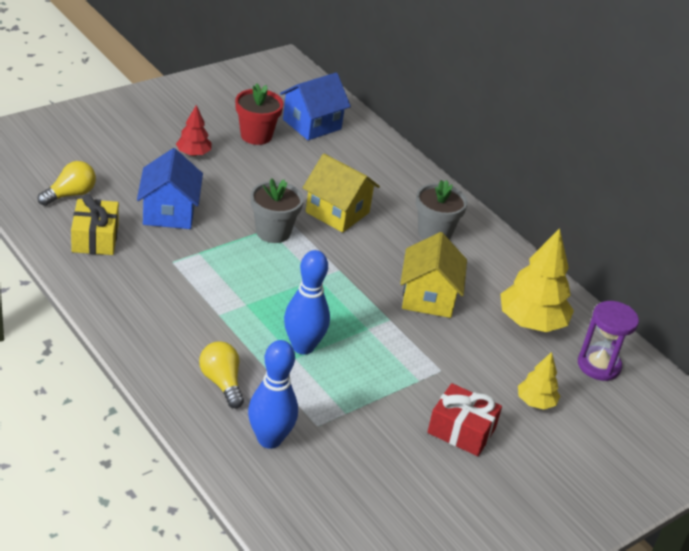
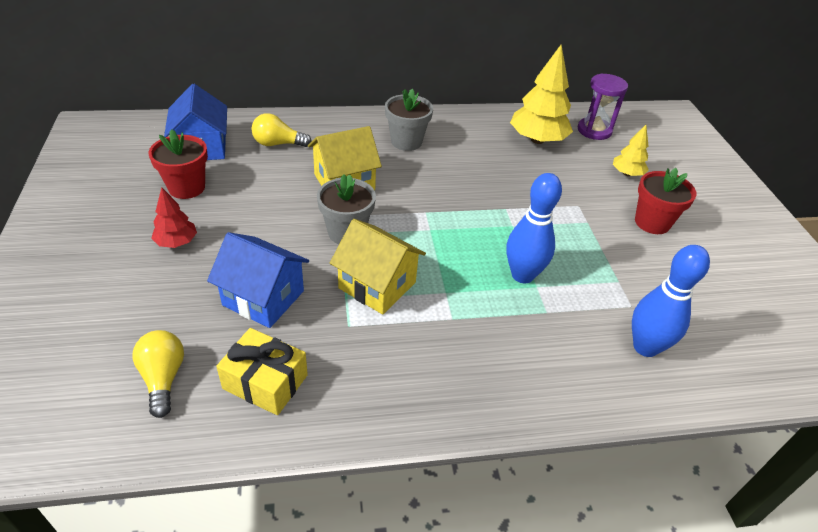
camera: 60 degrees left, 5 degrees up
yellow light bulb [199,341,244,408] -> yellow light bulb moved to [251,113,312,147]
yellow house [400,232,467,318] -> yellow house moved to [330,219,426,314]
red gift [427,383,502,456] -> red flower pot [635,168,697,234]

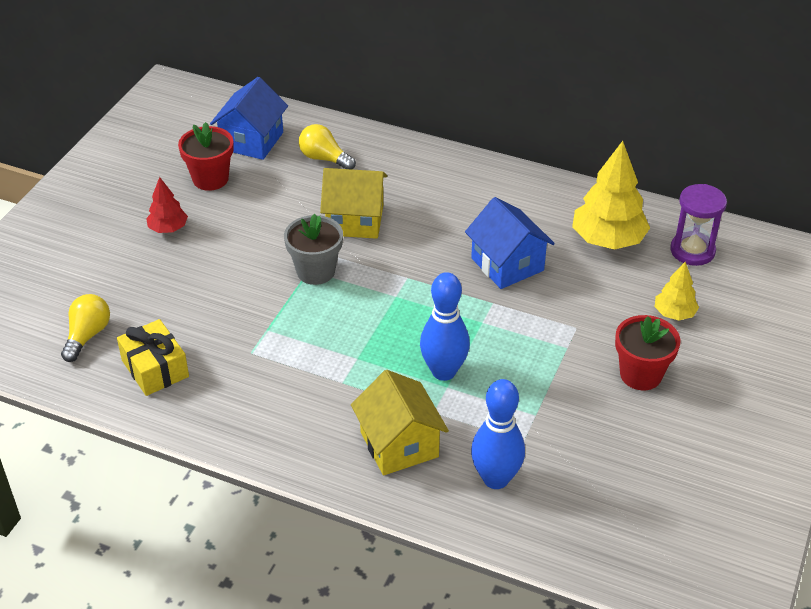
camera: 35 degrees right, 0 degrees up
blue house [207,232,309,328] -> blue house moved to [465,197,555,289]
yellow house [330,219,426,314] -> yellow house moved to [351,370,449,475]
grey flower pot [385,88,433,151] -> none

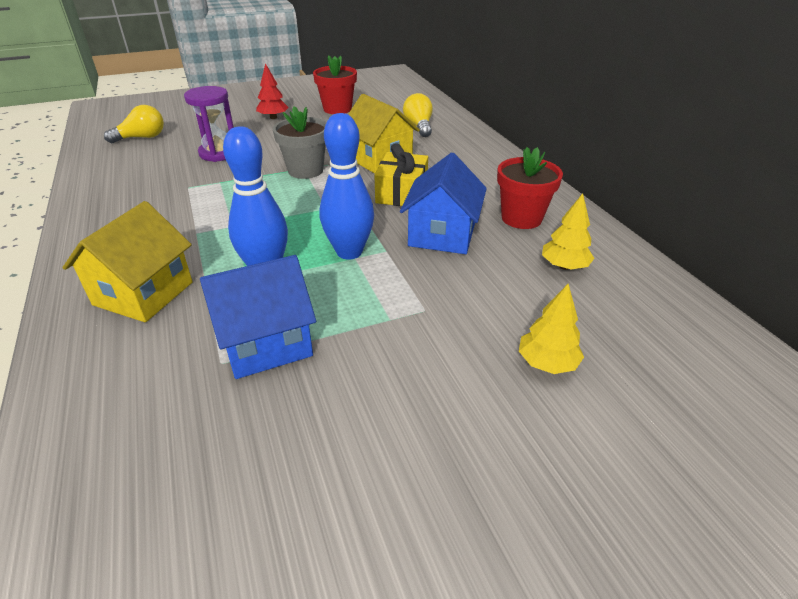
camera: 45 degrees right, 5 degrees down
yellow gift [117,319,189,396] -> yellow gift moved to [374,143,428,206]
blue house [210,77,288,160] -> blue house moved to [200,255,316,379]
blue bowling pin [471,379,525,489] -> blue bowling pin moved to [320,113,374,260]
yellow tree [572,141,650,250] -> yellow tree [542,193,595,270], size x0.54
red flower pot [615,315,680,390] -> red flower pot moved to [497,147,563,229]
purple hourglass [670,184,727,266] -> purple hourglass moved to [184,86,234,162]

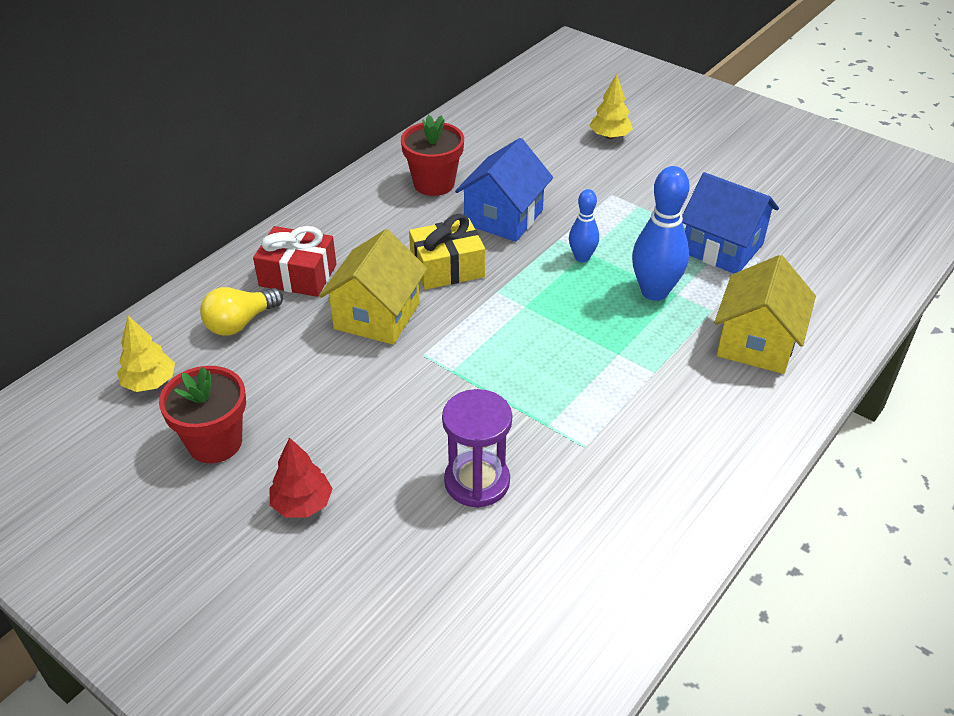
camera: 120 degrees left, 5 degrees up
yellow house [62,201,193,322] -> yellow house turned 60 degrees counterclockwise [714,255,816,374]
yellow light bulb [104,105,164,143] -> none
grey flower pot [273,106,327,179] -> none
blue bowling pin [320,113,374,260] -> blue bowling pin [569,189,599,262], size x0.57
blue house [400,152,487,254] -> blue house turned 45 degrees counterclockwise [455,138,553,242]
yellow tree [542,193,595,270] -> yellow tree moved to [117,316,175,392]
none -> red gift [253,226,336,297]

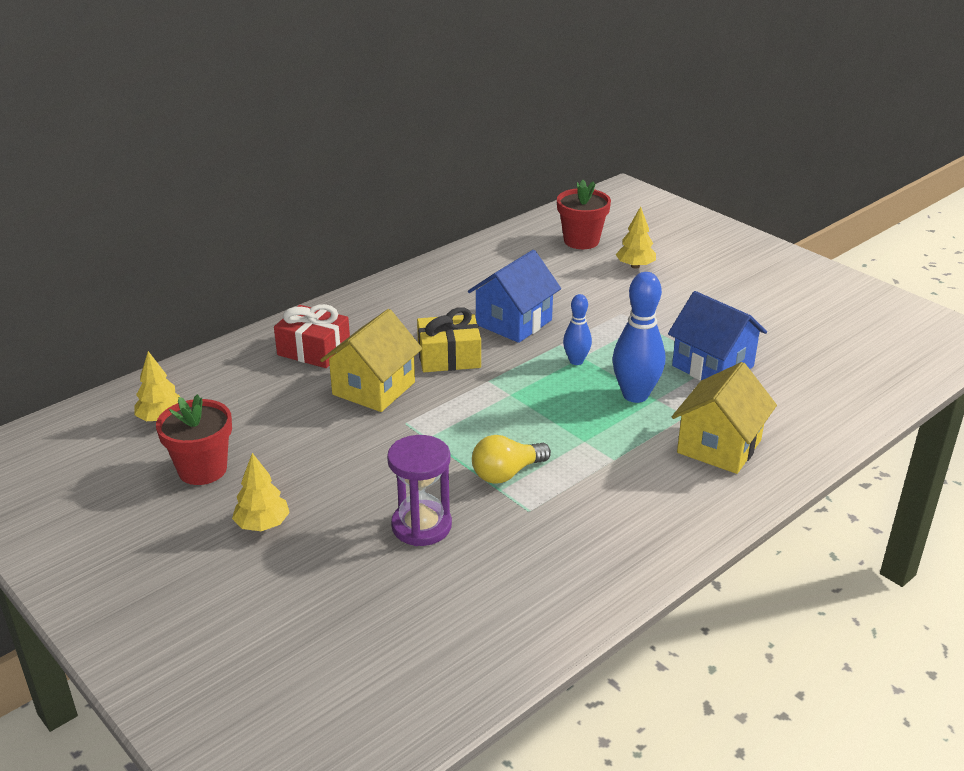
camera: 10 degrees right, 10 degrees down
yellow light bulb [200,287,283,336] -> yellow light bulb moved to [472,435,551,484]
red tree [269,437,333,518] -> yellow tree [232,453,290,531]
red flower pot [401,115,464,196] -> red flower pot moved to [557,180,611,249]

